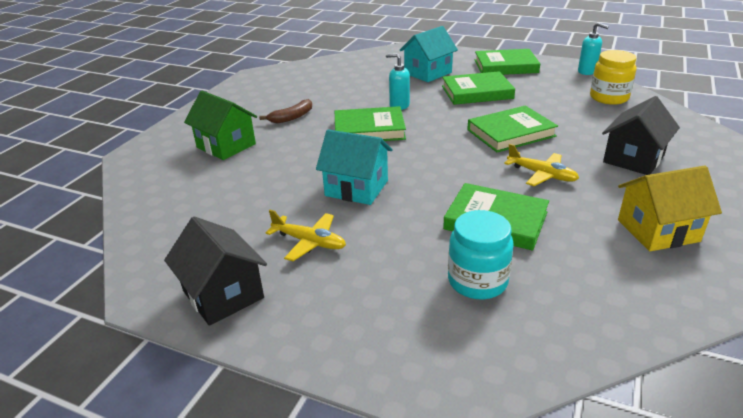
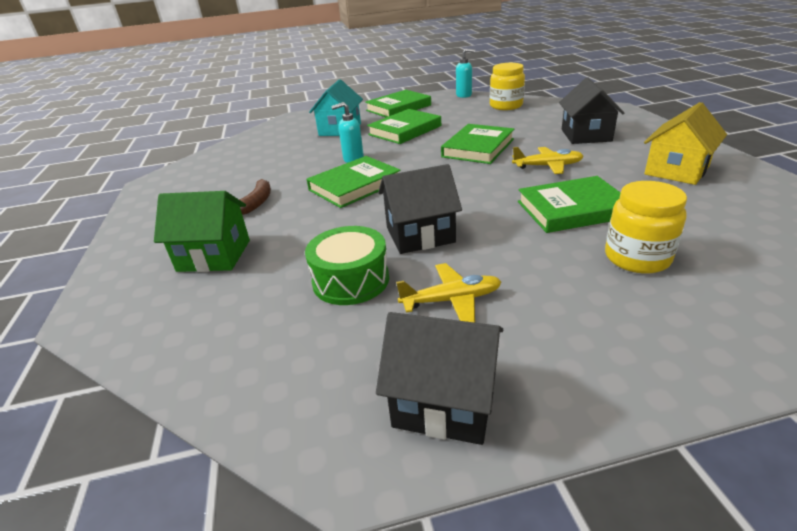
camera: 35 degrees left, 0 degrees up
turquoise house [316,129,393,205] -> black house [378,164,462,254]
turquoise jar [448,210,514,299] -> yellow jar [605,181,687,274]
none -> green drum [305,226,389,305]

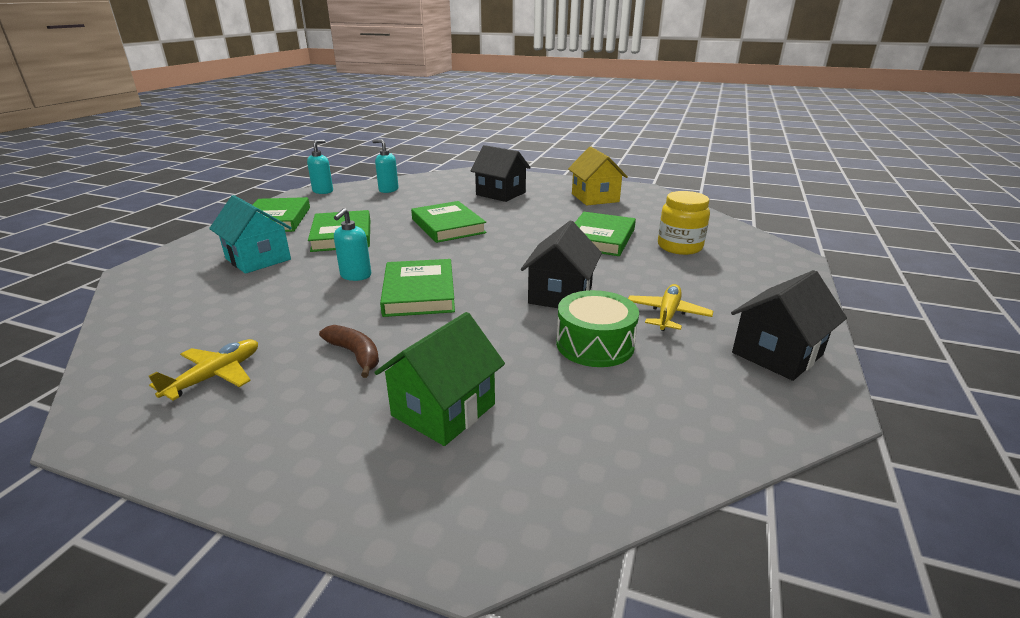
camera: 60 degrees left, 5 degrees down
yellow jar [490,63,525,110] -> turquoise soap dispenser [372,139,399,193]
yellow plane [512,147,584,174] -> yellow plane moved to [149,339,258,401]

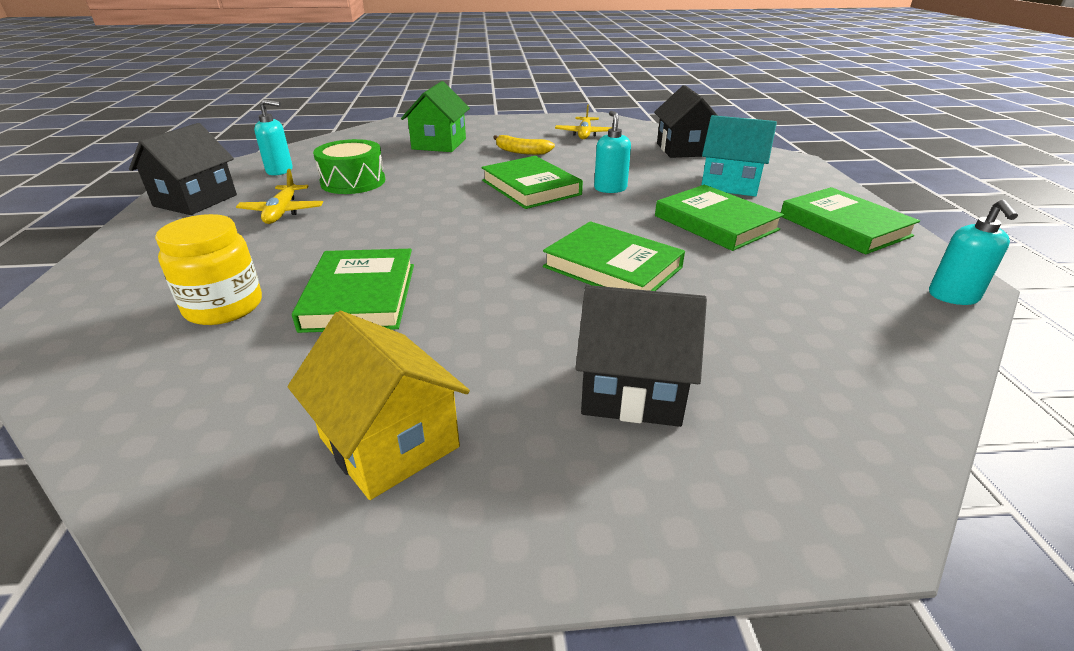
camera: 155 degrees right, 5 degrees up
brown banana [319,325,379,378] -> yellow banana [493,135,555,155]
turquoise soap dispenser [372,139,399,193] -> turquoise soap dispenser moved to [254,99,293,175]
black house [521,220,602,308] -> black house moved to [654,85,718,158]

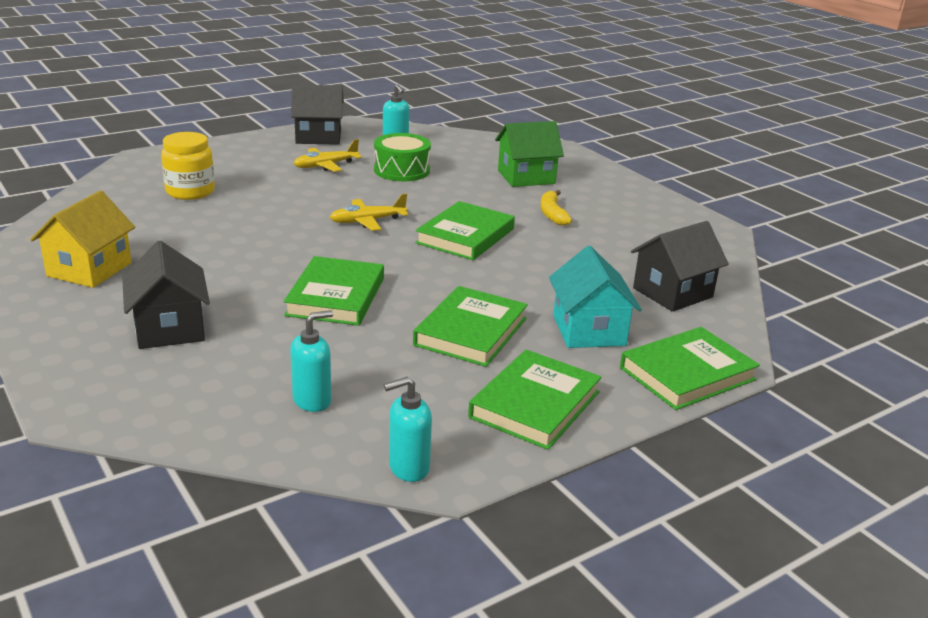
camera: 60 degrees right, 5 degrees down
green book [292,249,414,333] -> green book moved to [620,327,760,410]
yellow plane [555,104,613,139] -> yellow plane moved to [330,194,408,231]
turquoise soap dispenser [594,111,631,193] -> turquoise soap dispenser moved to [290,310,333,412]

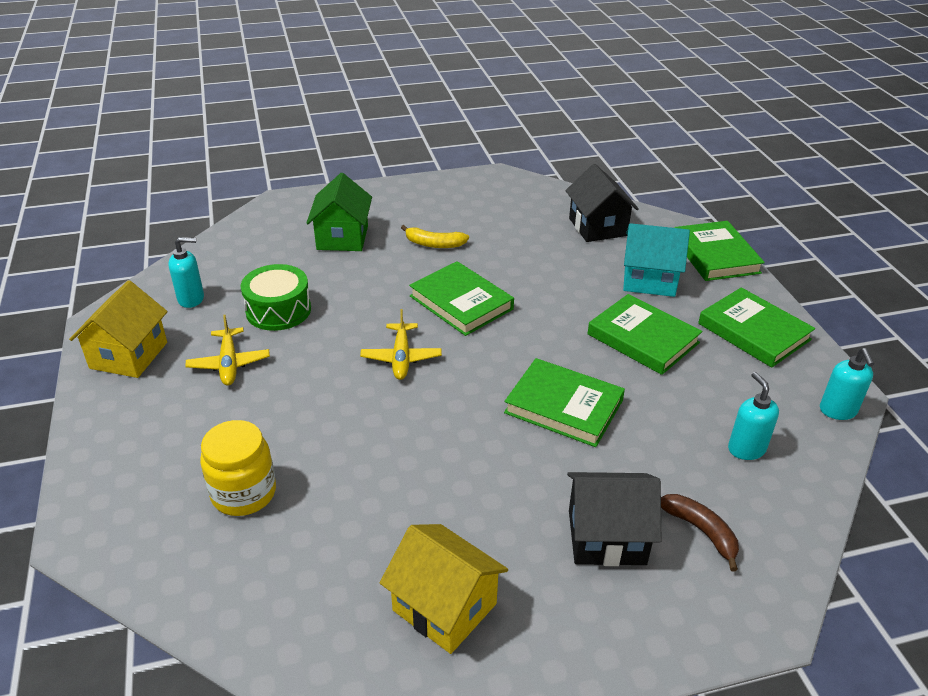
camera: 70 degrees left, 10 degrees up
black house [291,84,344,145] -> yellow house [69,280,168,378]
none -> brown banana [661,494,739,571]

